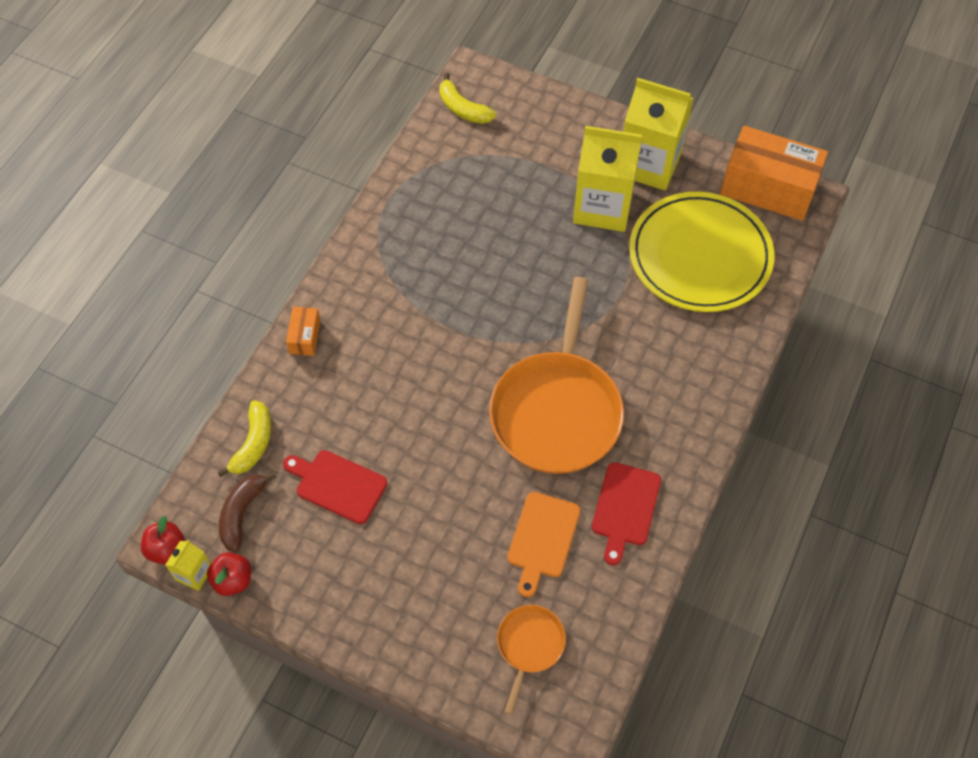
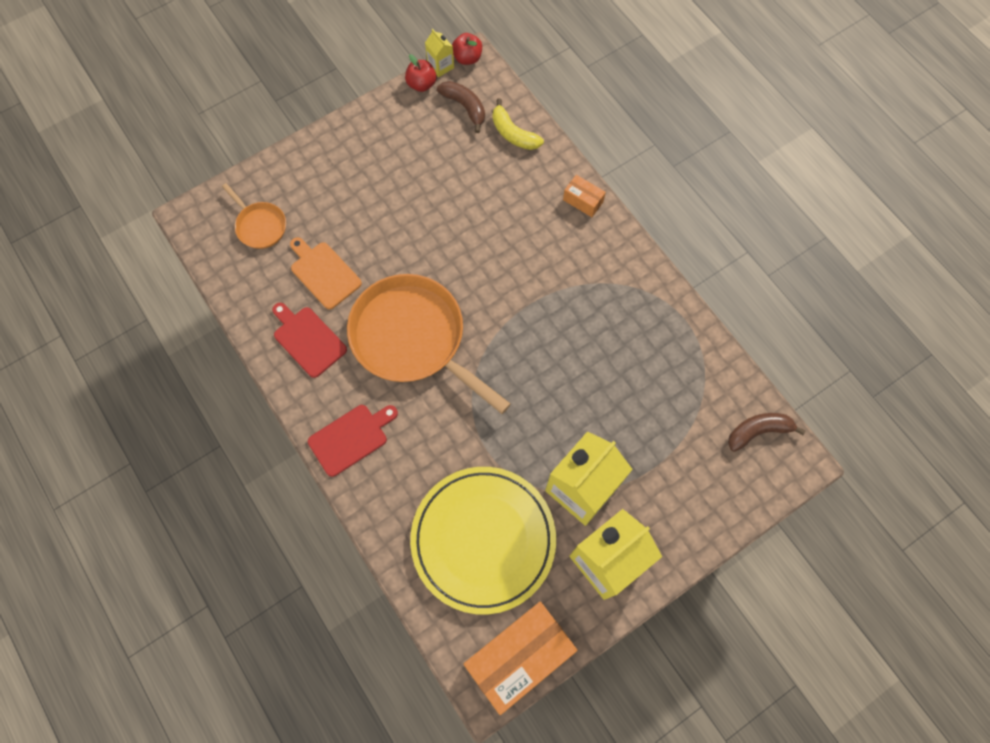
camera: 120 degrees right, 10 degrees up
red cutting board [283,450,387,524] -> red cutting board moved to [308,405,398,477]
yellow banana [439,73,496,124] -> brown banana [728,413,805,452]

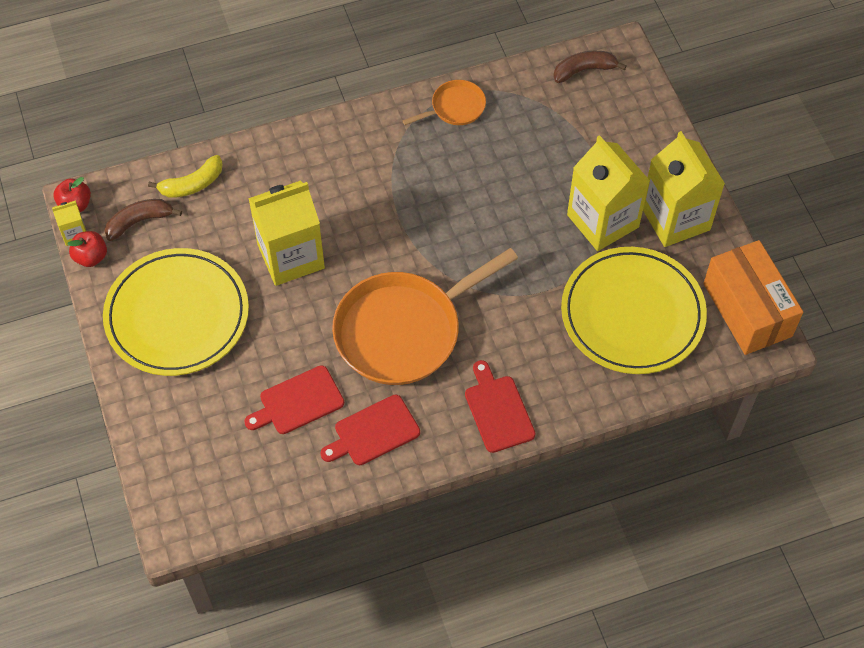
camera: 75 degrees left, 10 degrees down
orange pan [222,183,286,249] -> orange pan moved to [402,80,486,125]
orange cutting board [290,237,362,310] -> red cutting board [244,365,344,434]
orange box [563,175,606,217] -> none
brown banana [728,413,805,452] -> brown banana turned 75 degrees clockwise [553,51,627,83]
none -> yellow plate [103,248,249,376]
none -> yellow carton [248,181,325,286]

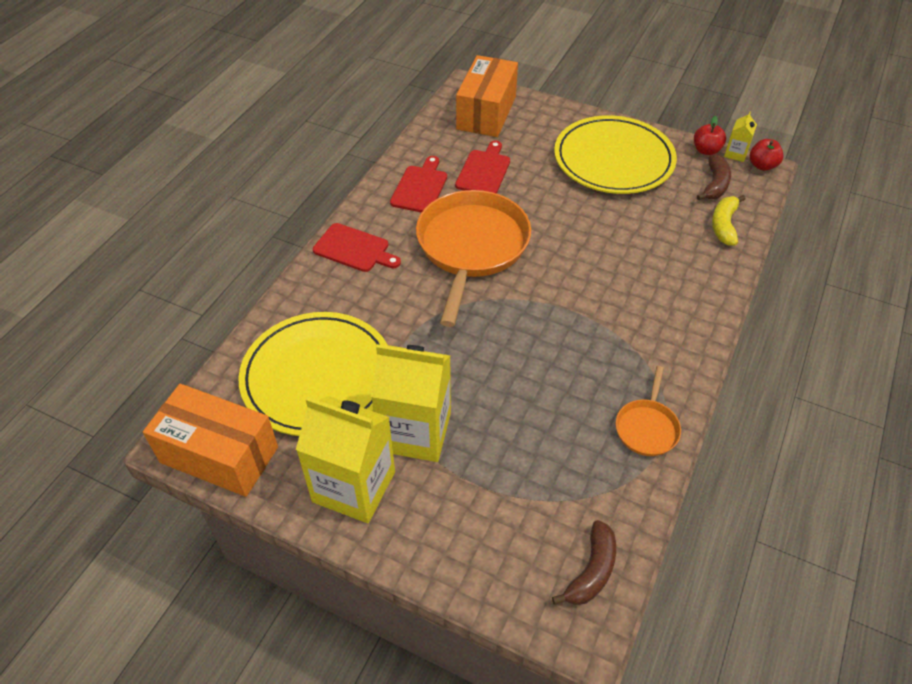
camera: 135 degrees right, 10 degrees down
yellow carton [248,181,325,286] -> none
none -> orange box [456,55,518,137]

